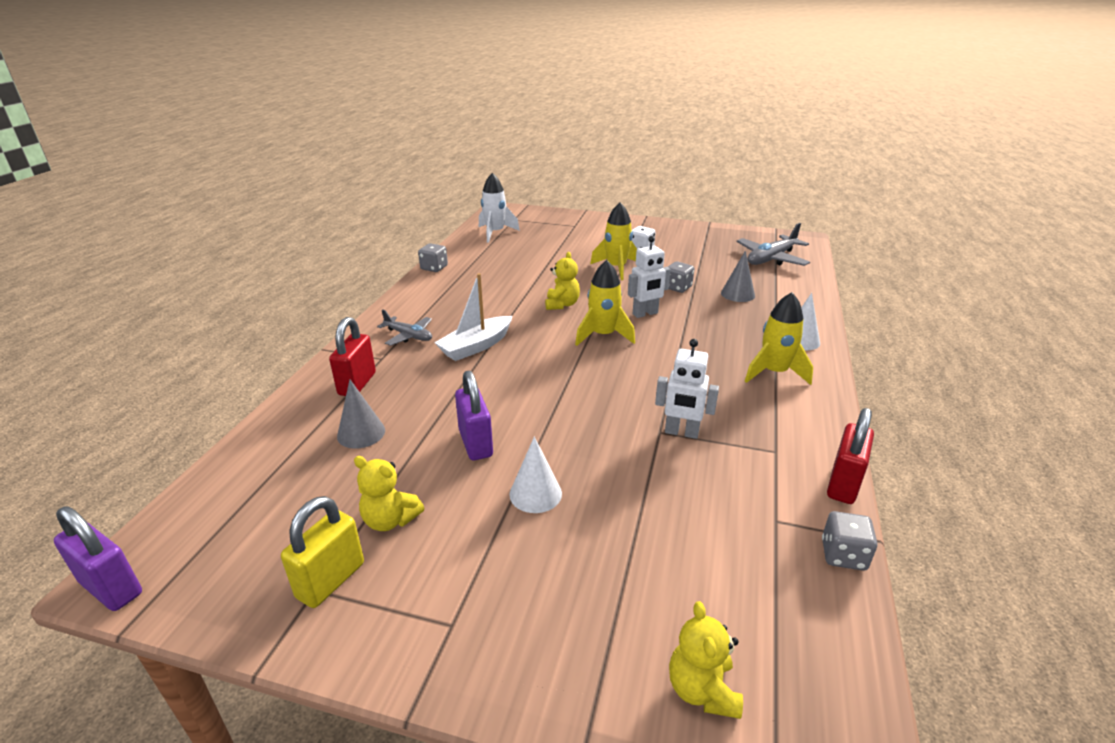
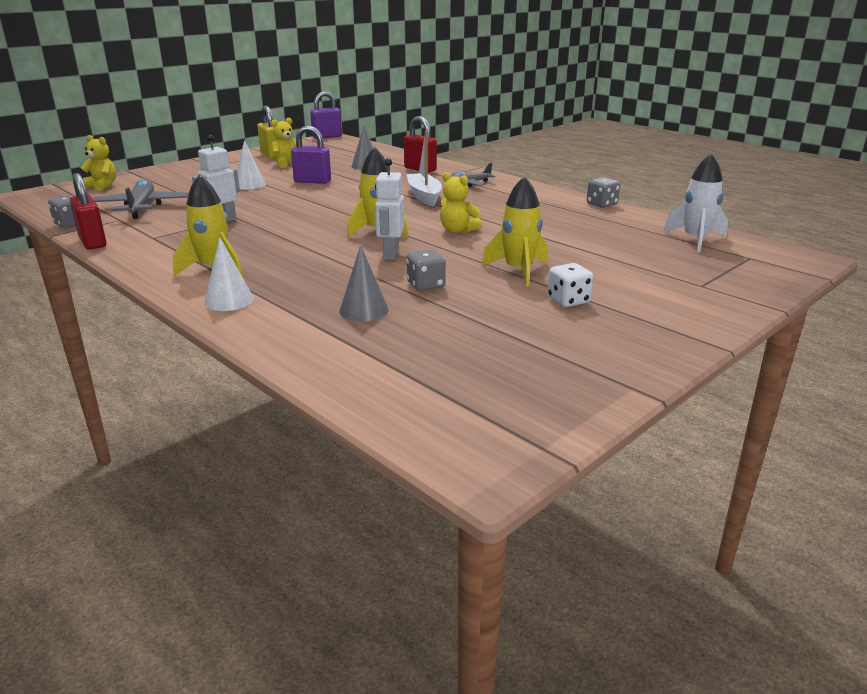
camera: 120 degrees right, 5 degrees down
grey plane [736,223,810,266] -> grey plane moved to [93,178,189,219]

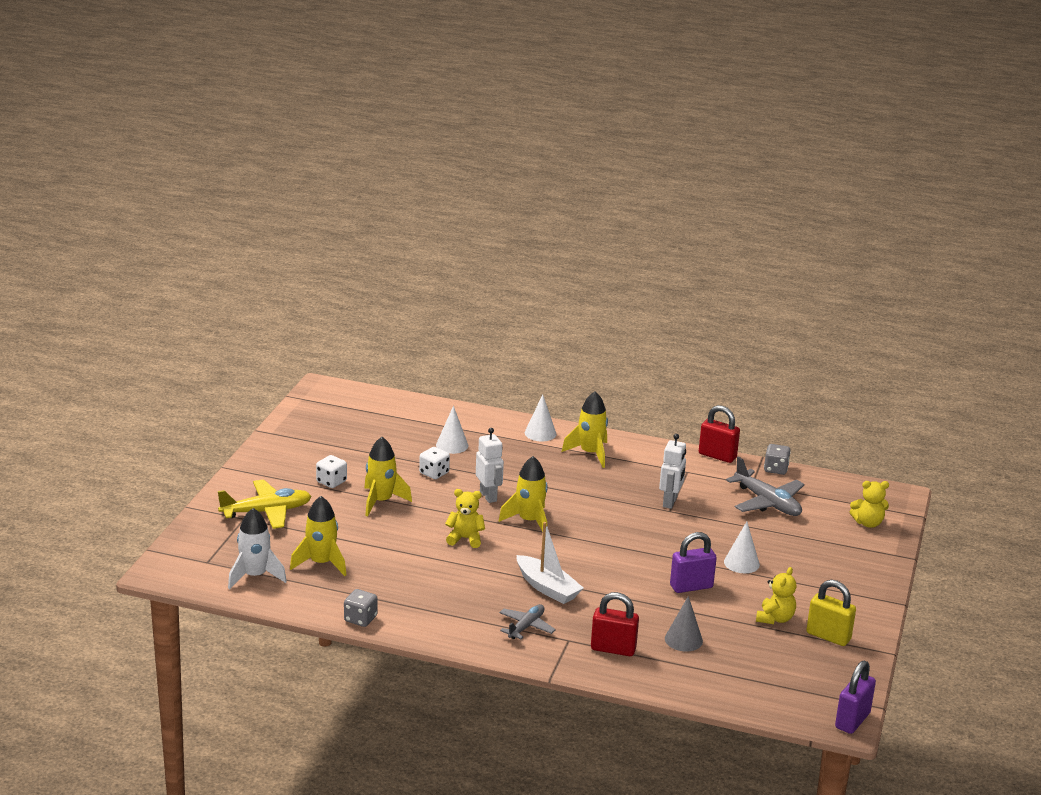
camera: 150 degrees right, 0 degrees up
grey cone [339,245,389,321] -> white cone [436,406,469,454]
grey dice [406,249,446,291] -> white dice [419,447,450,479]
none -> yellow plane [218,479,311,529]
none -> yellow rocket [290,496,346,576]

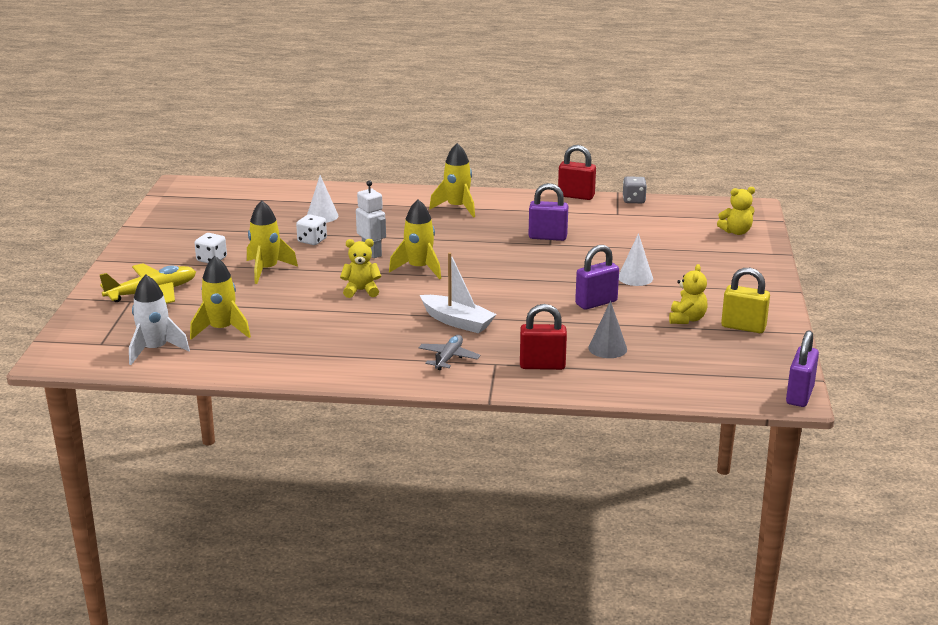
camera: 10 degrees left, 0 degrees up
grey dice [344,589,377,627] -> none
white cone [525,394,557,441] -> none
white robot [659,434,686,509] -> purple padlock [529,183,568,241]
grey plane [726,457,804,516] -> none

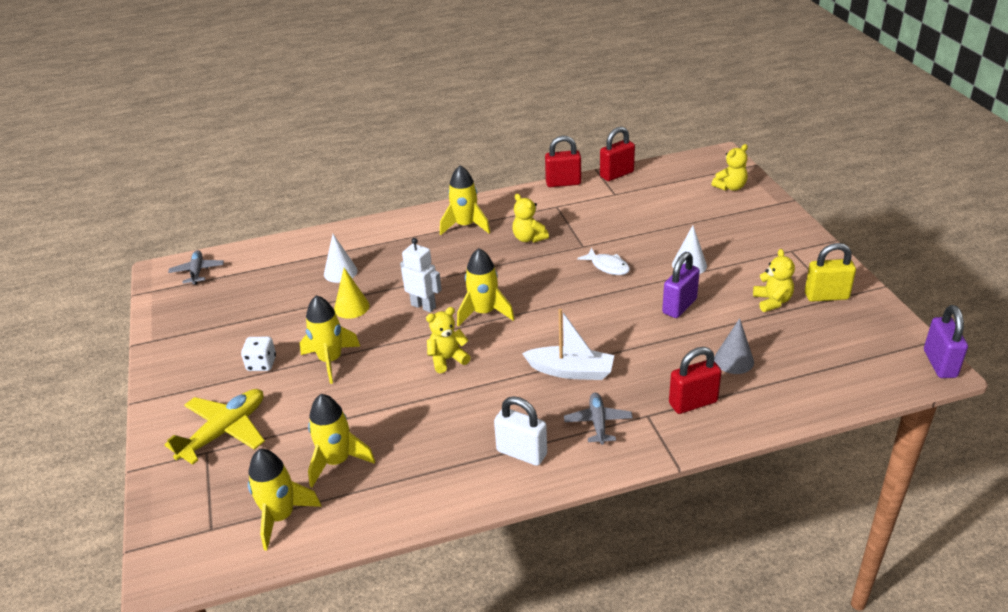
camera: 20 degrees left, 10 degrees up
white rocket [129,275,190,365] -> yellow rocket [248,449,321,550]
white dice [296,214,327,245] -> yellow cone [334,268,370,319]
purple padlock [529,183,568,241] -> none
grey dice [623,177,647,203] -> red padlock [600,127,635,181]
none -> grey plane [168,250,224,285]
none -> white padlock [494,396,547,466]
none -> yellow teddy bear [512,194,549,243]
none -> white fish [577,248,630,275]

